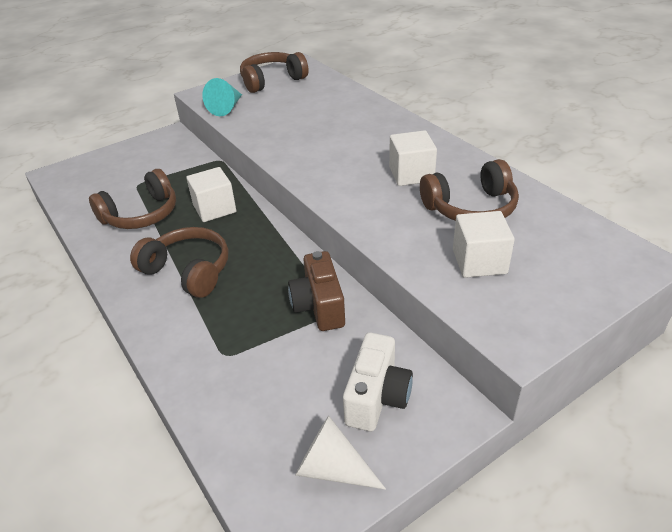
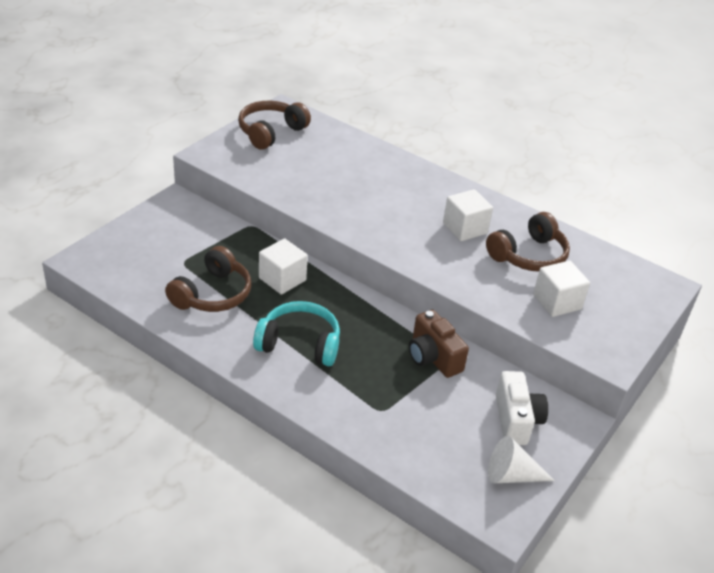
camera: 25 degrees left, 0 degrees up
brown headphones [130,227,228,298] -> turquoise headphones [253,301,340,366]
turquoise cone [202,78,242,116] -> none

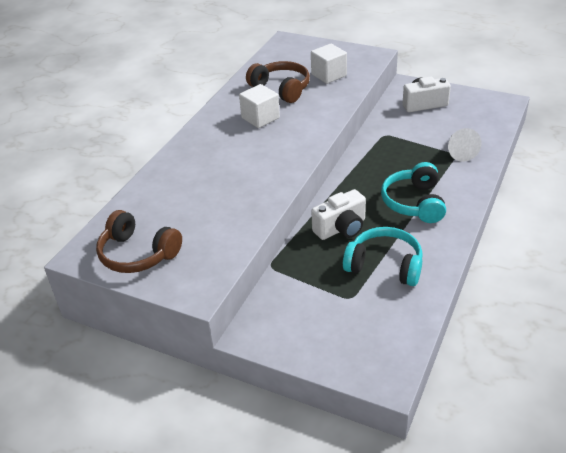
camera: 95 degrees left, 0 degrees up
brown headphones [165,246,251,312] -> turquoise headphones [343,227,423,286]
white cube [259,238,308,295] -> white camera [311,189,366,240]
brown camera [409,310,469,378] -> none
white cone [488,436,555,483] -> white cone moved to [448,128,481,162]

